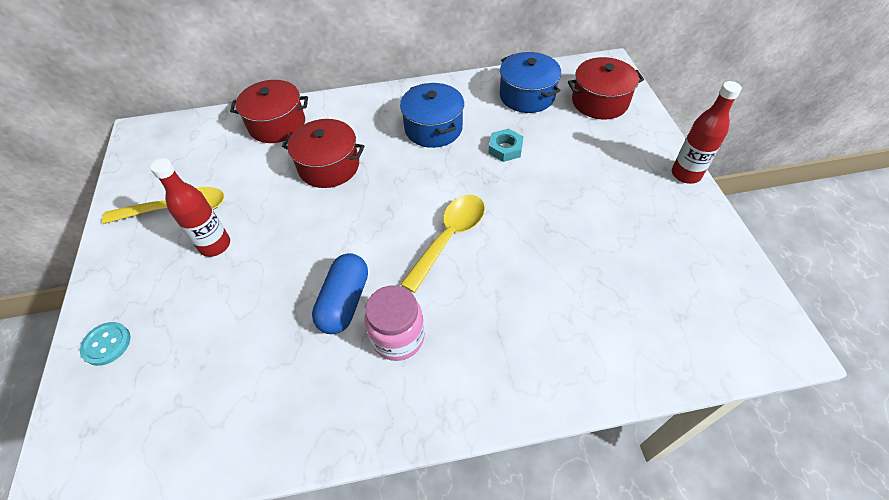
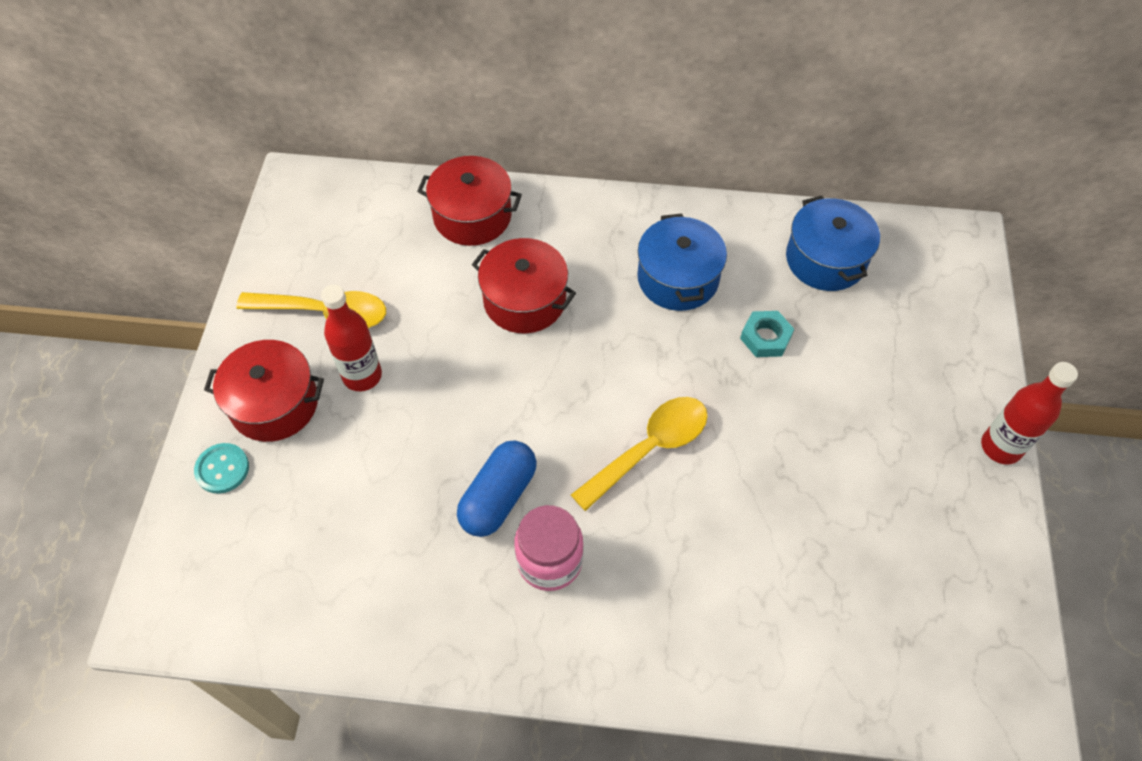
camera: 15 degrees right, 5 degrees up
red pot [568,57,644,120] -> red pot moved to [204,340,324,442]

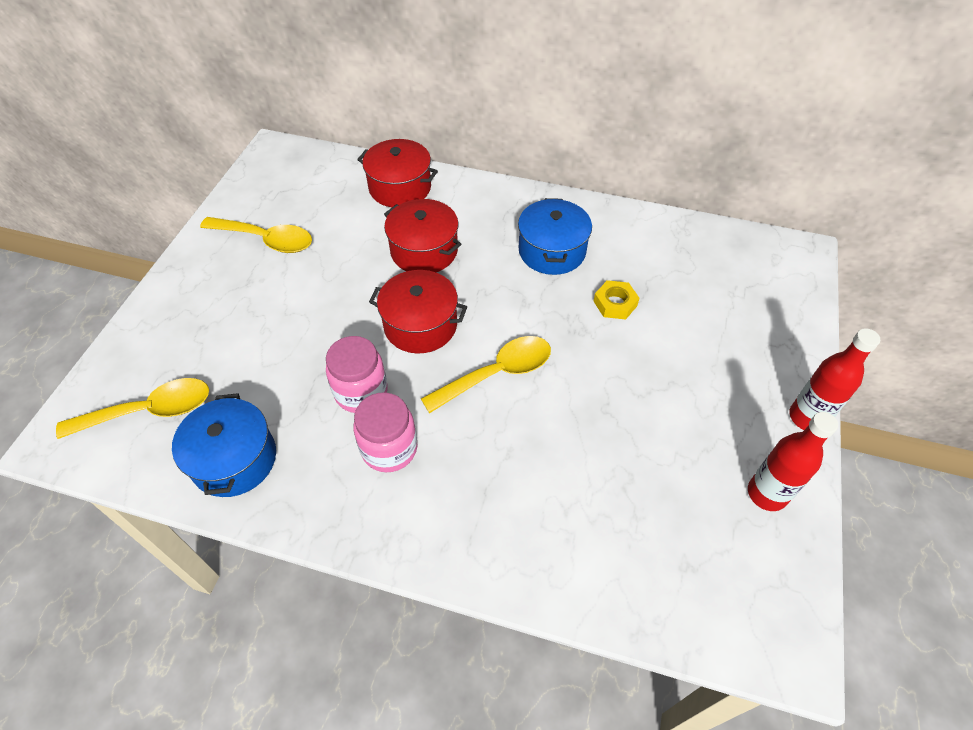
camera: 10 degrees right, 5 degrees down
turquoise button [194,443,249,494] -> none
red pot [204,340,324,442] -> red pot moved to [369,270,467,353]
red bottle [321,285,382,391] -> red bottle moved to [748,412,838,511]
blue capsule [457,441,537,537] -> pink jar [326,336,388,413]
turquoise nut [740,311,794,357] -> yellow nut [593,280,639,320]
blue pot [786,196,880,291] -> blue pot moved to [172,393,276,497]
none -> yellow spoon [56,378,209,439]

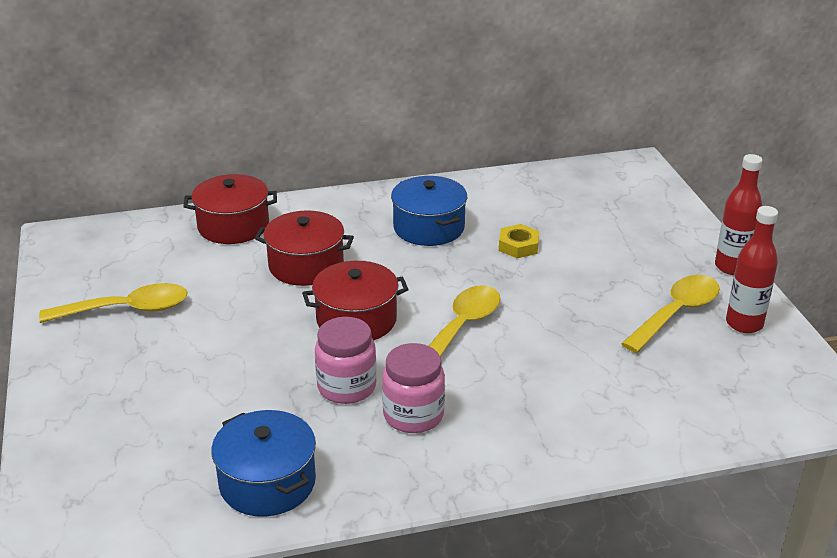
camera: 30 degrees left, 20 degrees down
yellow spoon [56,378,209,439] -> yellow spoon moved to [621,275,720,353]

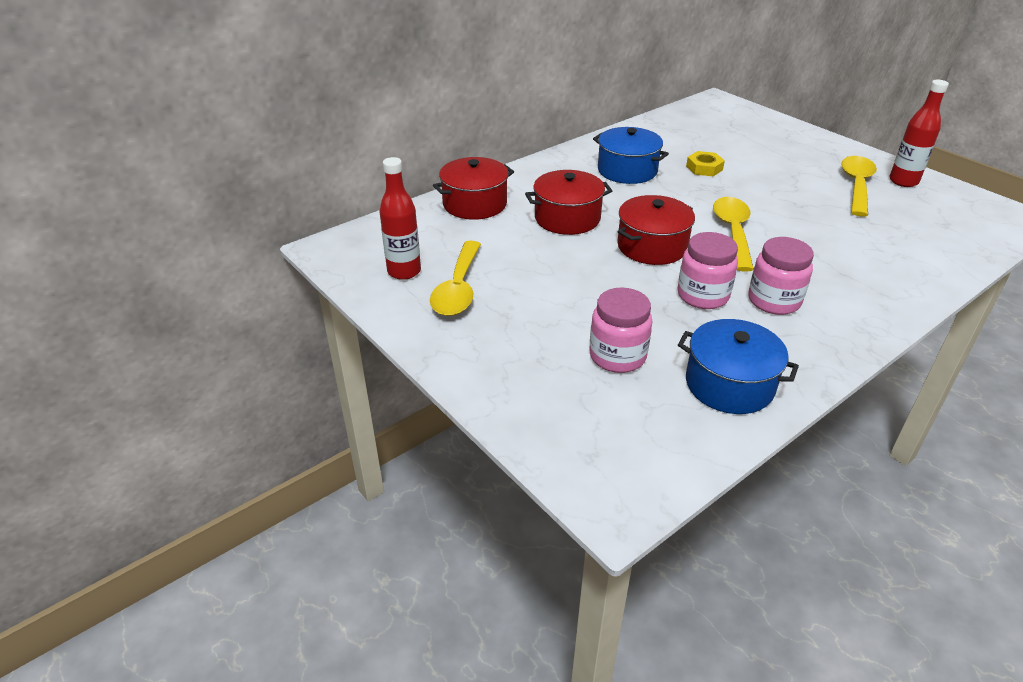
camera: 25 degrees left, 5 degrees up
yellow spoon [39,283,188,323] -> yellow spoon turned 135 degrees clockwise [430,241,481,316]
red bottle [715,154,763,275] -> red bottle moved to [379,157,421,280]
none -> pink jar [589,287,652,373]

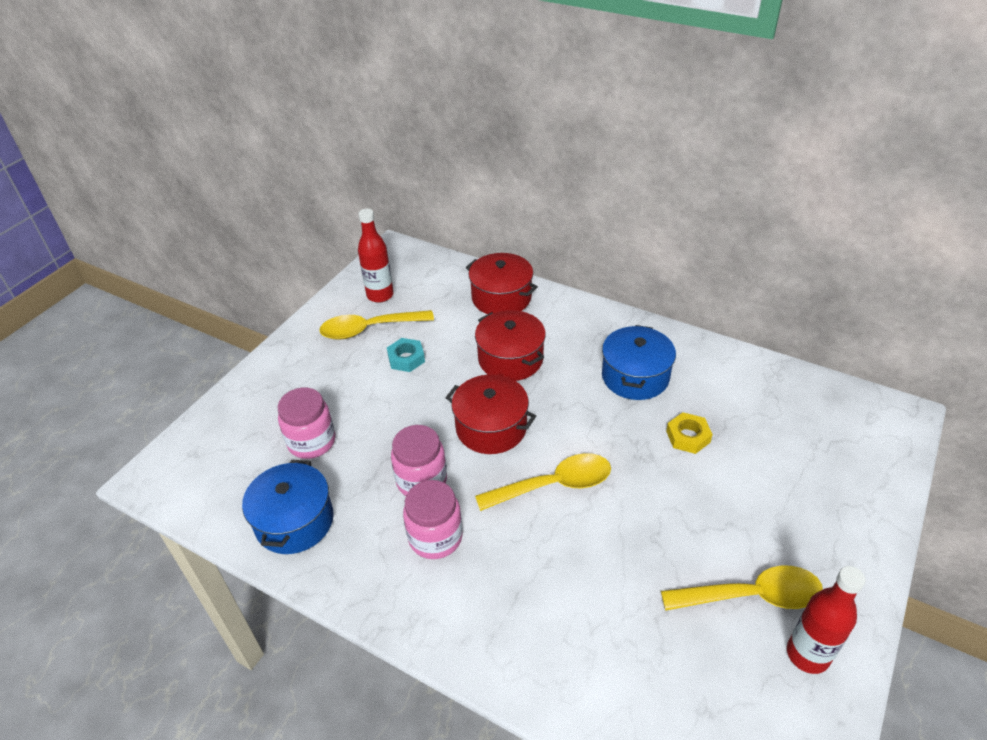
camera: 70 degrees right, 5 degrees up
none -> turquoise nut [387,338,425,372]

